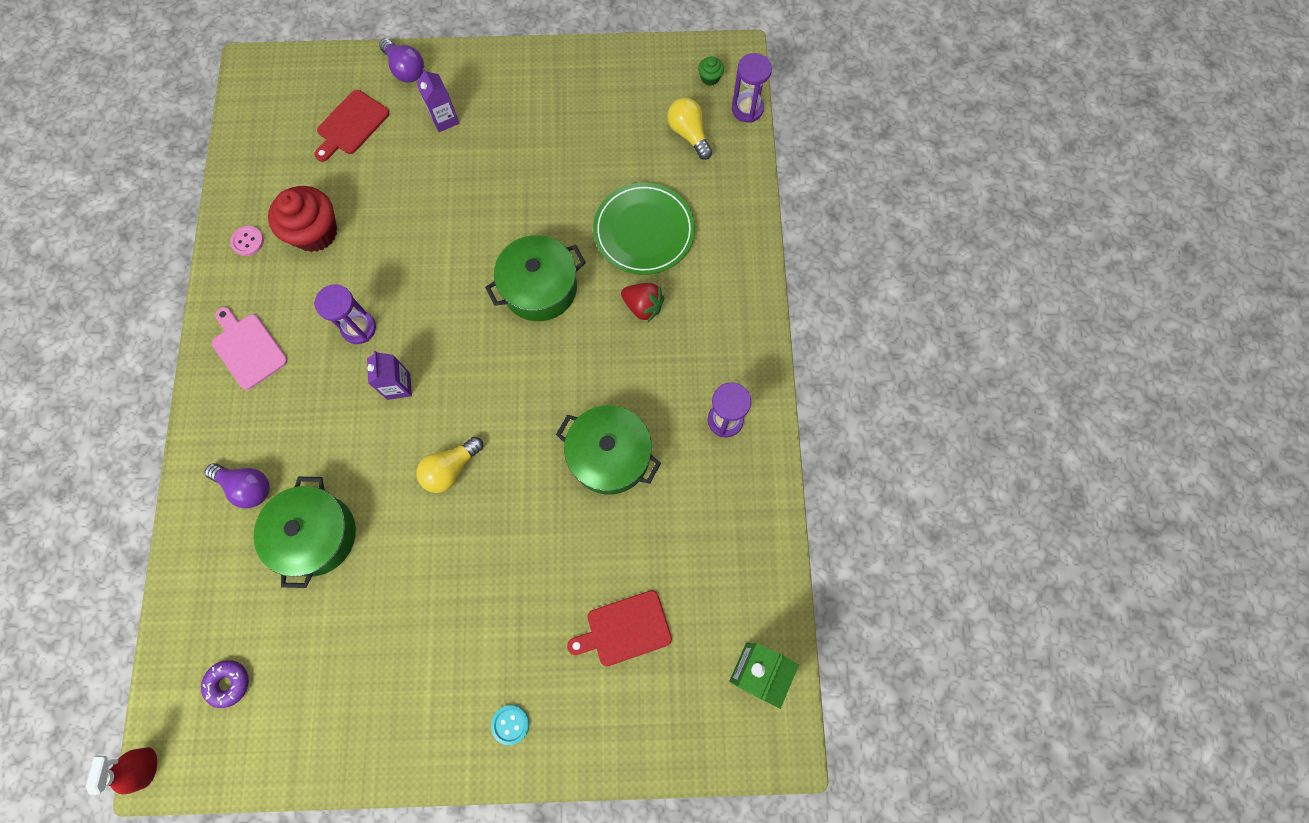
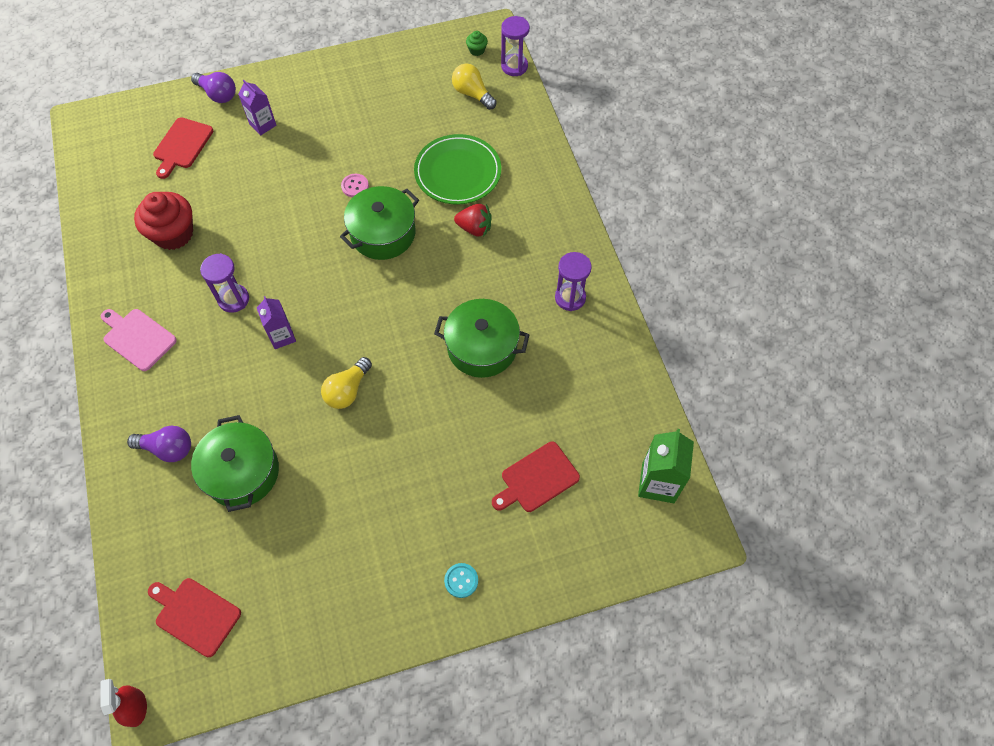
camera: 15 degrees left, 10 degrees down
purple donut [201,660,249,708] -> red cutting board [148,578,241,657]
pink button [230,226,264,256] -> pink button moved to [341,174,369,197]

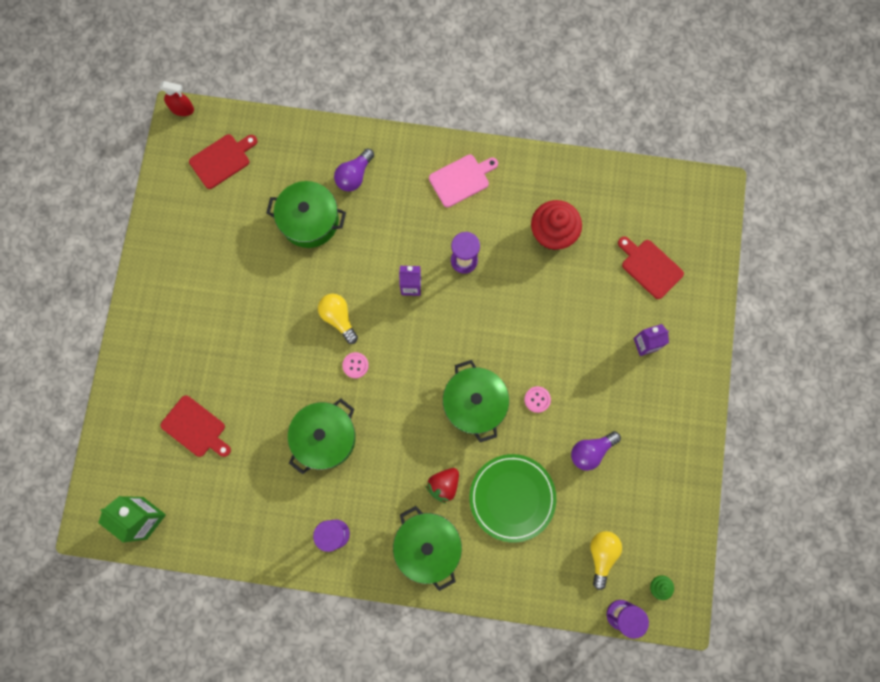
camera: 115 degrees right, 15 degrees up
purple light bulb [191,72,236,103] -> purple light bulb moved to [571,431,621,471]
turquoise button [444,563,478,598] -> none
yellow light bulb [452,64,497,110] -> yellow light bulb turned 60 degrees counterclockwise [590,531,622,590]
red cutting board [492,442,580,512] -> red cutting board turned 135 degrees clockwise [160,395,231,457]
none -> pink button [342,352,369,378]
none -> green pot [393,506,462,591]

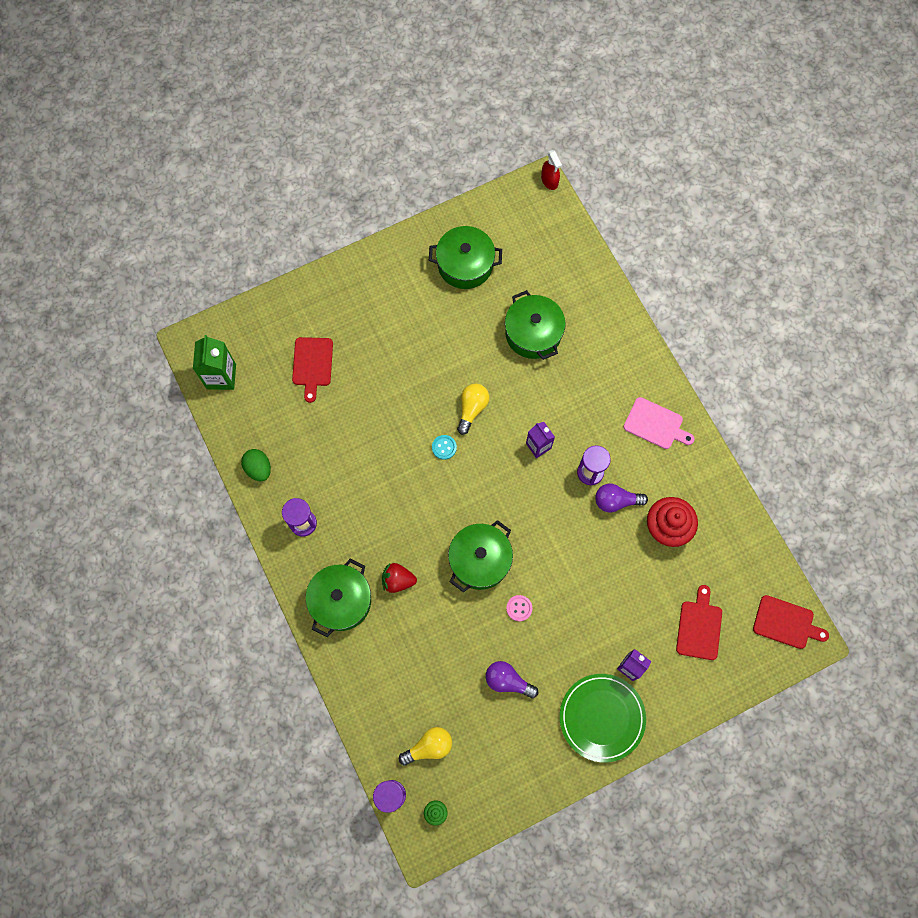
camera: 55 degrees right, 5 degrees down
red cutting board [189,134,257,189] -> red cutting board moved to [753,595,829,649]
green pot [288,398,356,474] -> green pot moved to [429,226,502,289]
purple light bulb [334,148,374,192] -> purple light bulb moved to [595,484,648,513]
pink button [342,352,369,378] -> turquoise button [432,435,457,460]
green plate [470,454,556,542] -> green plate moved to [560,674,646,763]
none -> green egg [241,449,271,481]

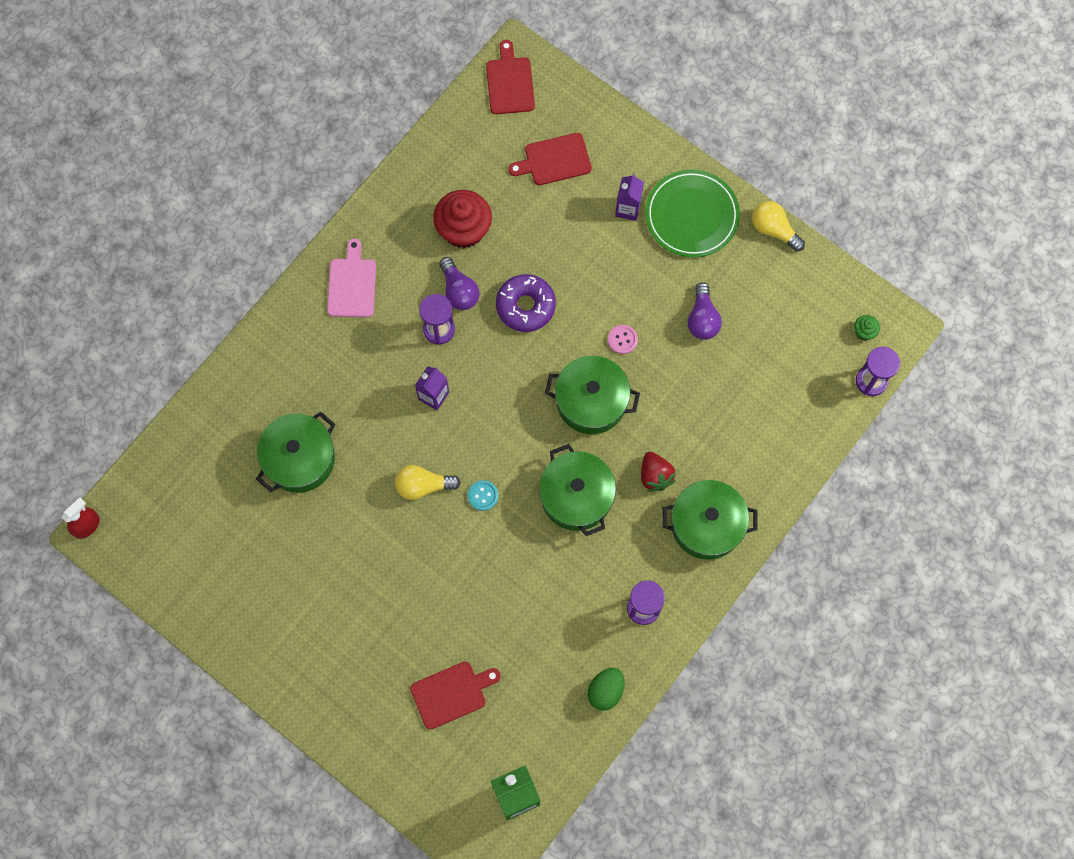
camera: 115 degrees left, 0 degrees up
yellow light bulb [399,727,452,766] -> yellow light bulb moved to [752,201,805,252]
green pot [429,226,502,289] -> green pot moved to [539,444,616,536]
none -> purple donut [496,274,556,332]

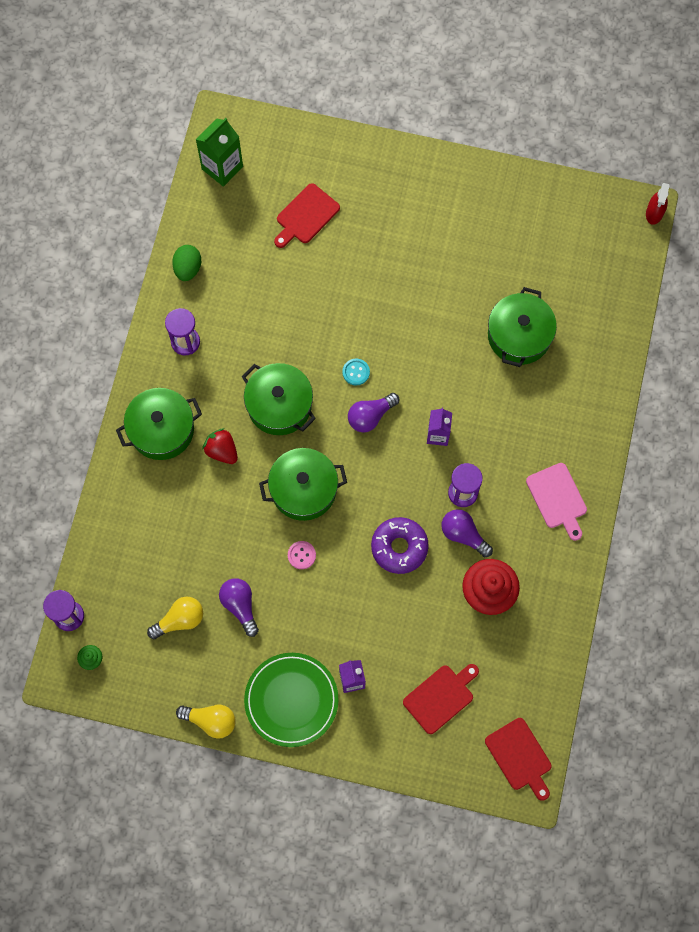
camera: 155 degrees right, 0 degrees up
yellow light bulb [395,465,461,500] -> yellow light bulb moved to [147,597,203,639]
none -> purple light bulb [348,393,399,432]

